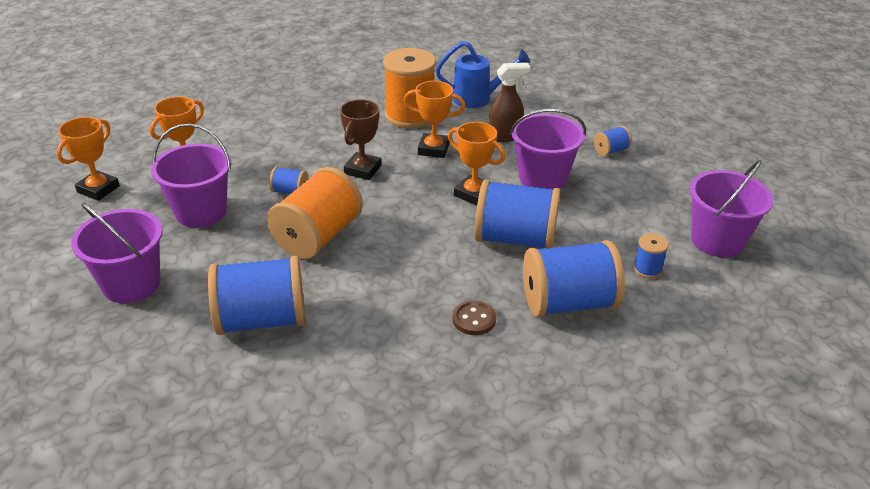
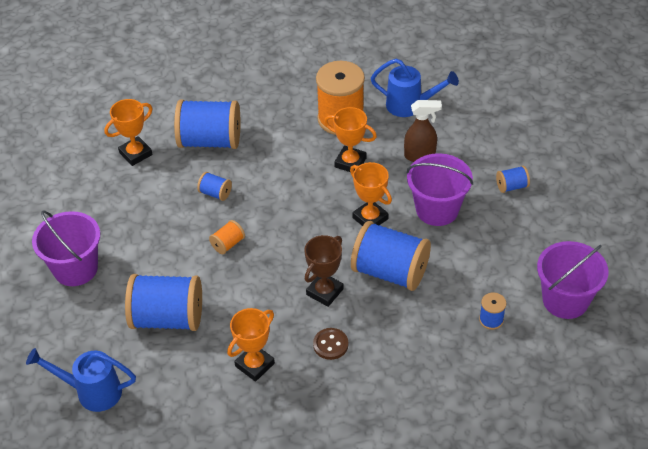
camera: 15 degrees right, 10 degrees up
orange trophy [56,117,120,201] -> orange trophy moved to [227,308,275,382]
purple bucket [151,123,231,228] -> none
orange spool [267,167,363,259] -> orange spool [209,220,245,255], size x0.45
brown trophy [340,99,381,180] -> brown trophy moved to [304,235,344,307]
blue spool [523,240,625,317] -> blue spool moved to [174,99,240,149]
none -> blue watering can [26,348,136,412]

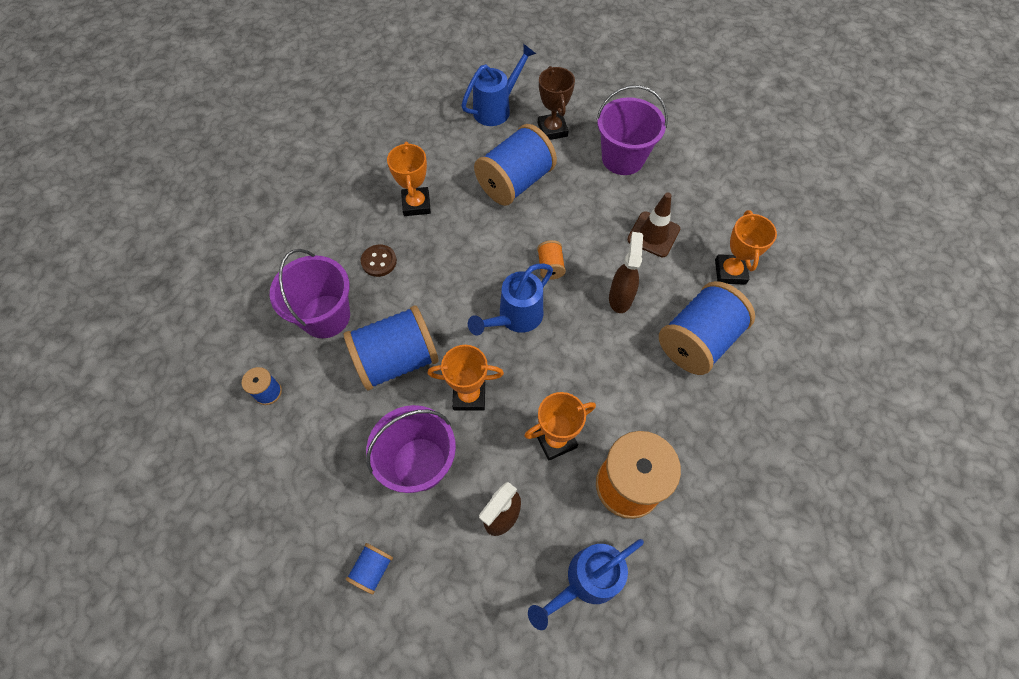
camera: 130 degrees right, 15 degrees up
blue spool [197,172,232,201] -> brown spray bottle [609,232,643,313]
brown trophy [304,235,344,307] -> brown trophy moved to [538,66,575,140]
purple bucket [537,241,608,319] -> purple bucket moved to [270,249,350,338]
none -> blue watering can [468,264,553,335]
none -> brown traffic cone [627,192,680,257]

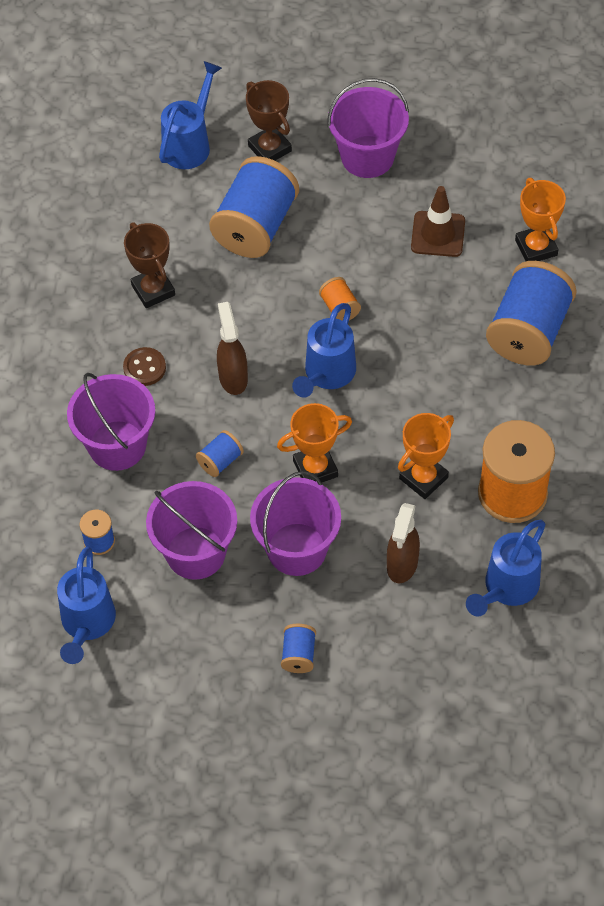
camera: 20 degrees left, 5 degrees down
blue spool [344,306,439,390] -> blue spool [196,430,244,477], size x0.45
orange trophy [387,141,431,216] -> brown trophy [124,222,175,308]
brown spray bottle [609,232,643,313] -> brown spray bottle moved to [217,302,248,395]
none -> blue watering can [57,547,116,664]
none -> purple bucket [146,481,237,580]

